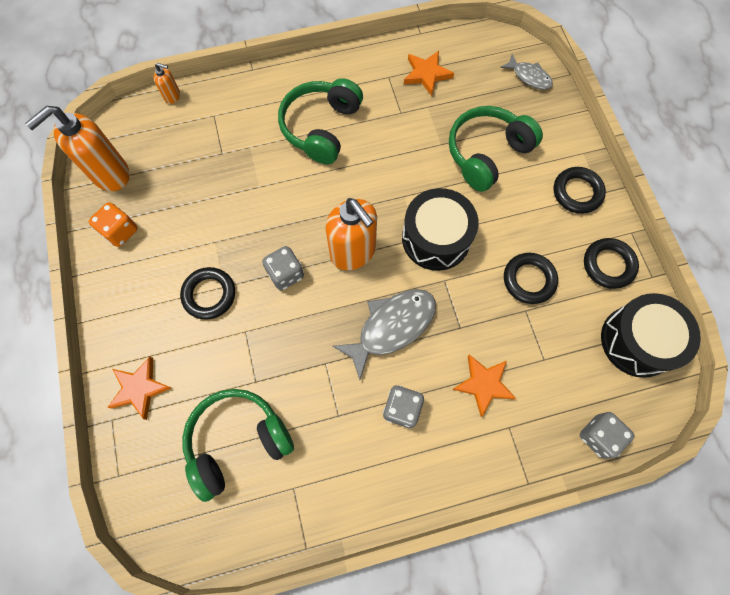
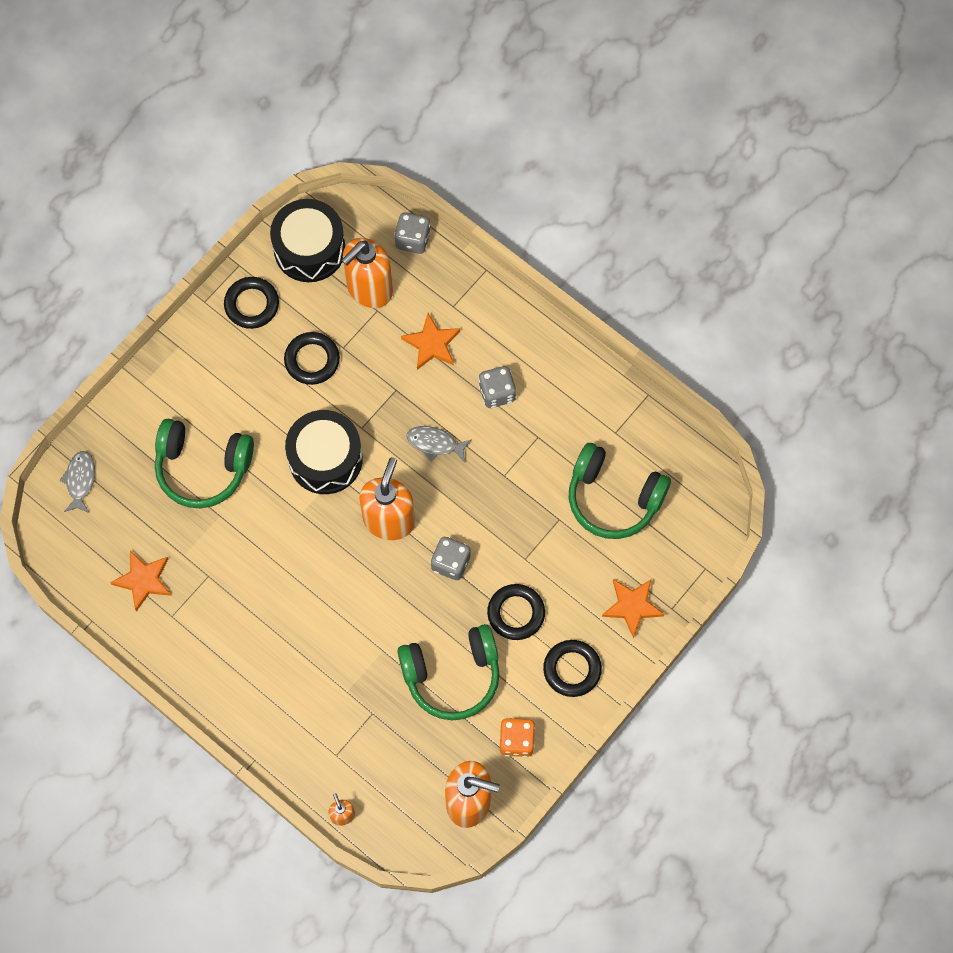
camera: 125 degrees left, 0 degrees up
green headphones [278,78,363,164] -> green headphones moved to [397,624,500,720]
grey fish [332,289,436,380] -> grey fish [407,426,472,463], size x0.57
black ring [554,167,606,214] -> black ring moved to [543,640,602,697]
none -> orange soap dispenser [341,238,393,308]

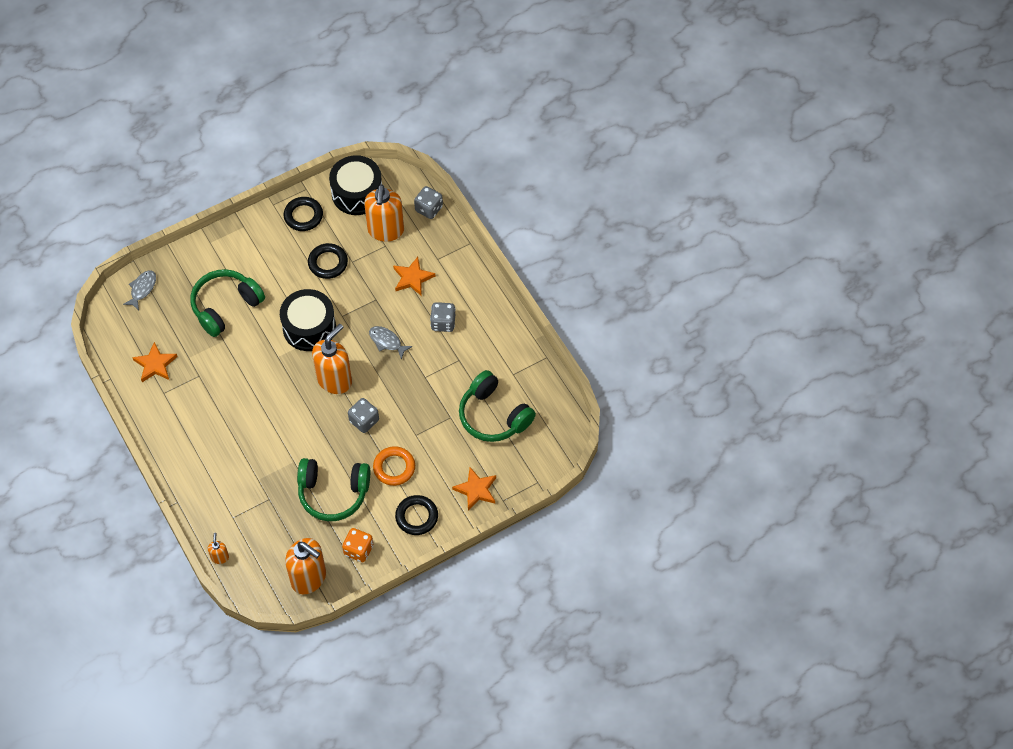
camera: 20 degrees right, 10 degrees down
green headphones [155,419,254,508] -> green headphones turned 105 degrees clockwise [191,269,265,337]
orange soap dispenser [341,238,393,308] -> orange soap dispenser turned 60 degrees counterclockwise [364,184,404,242]
black ring [487,584,545,640] -> orange ring [373,446,415,486]

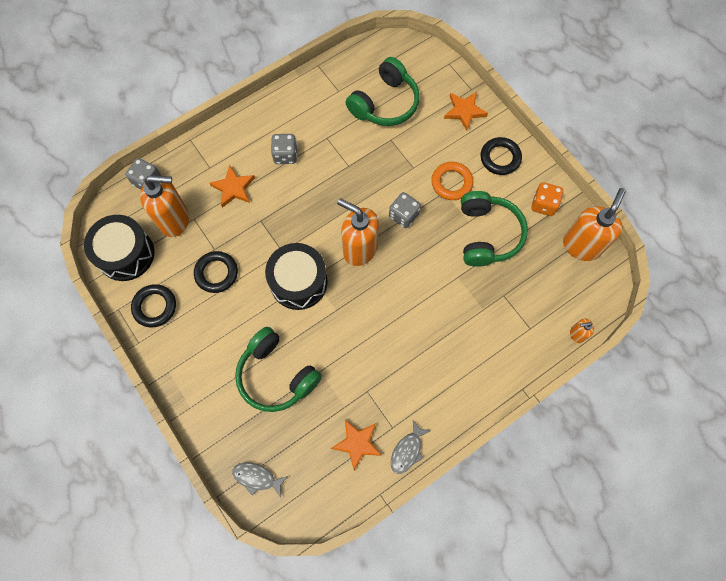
camera: 95 degrees left, 10 degrees up
grey fish [369,326,413,360] -> grey fish moved to [391,421,430,474]

